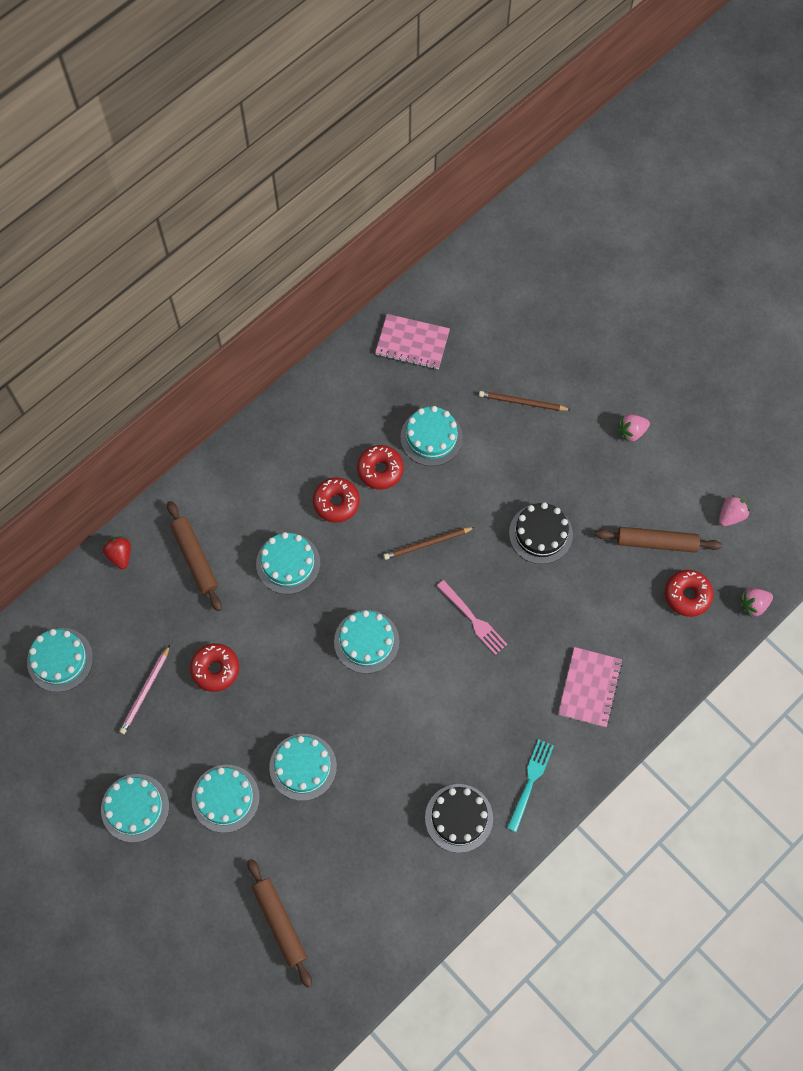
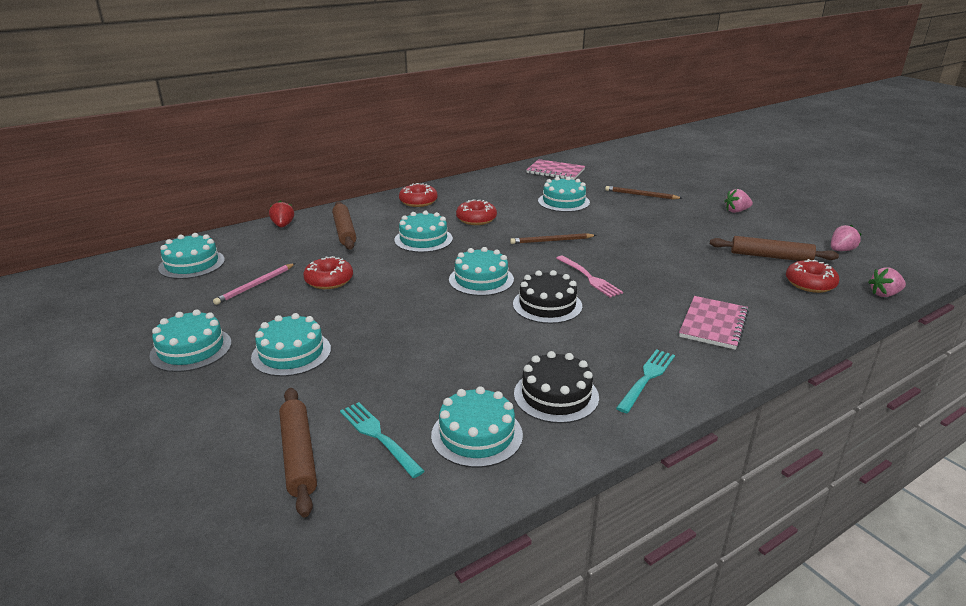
camera: 10 degrees right, 40 degrees down
turquoise cake [269,734,337,801] -> turquoise cake moved to [431,386,523,468]
red donut [357,445,404,490] -> red donut moved to [399,183,438,207]
black cake [509,502,573,564] -> black cake moved to [513,270,582,324]
none -> turquoise fork [340,402,424,478]

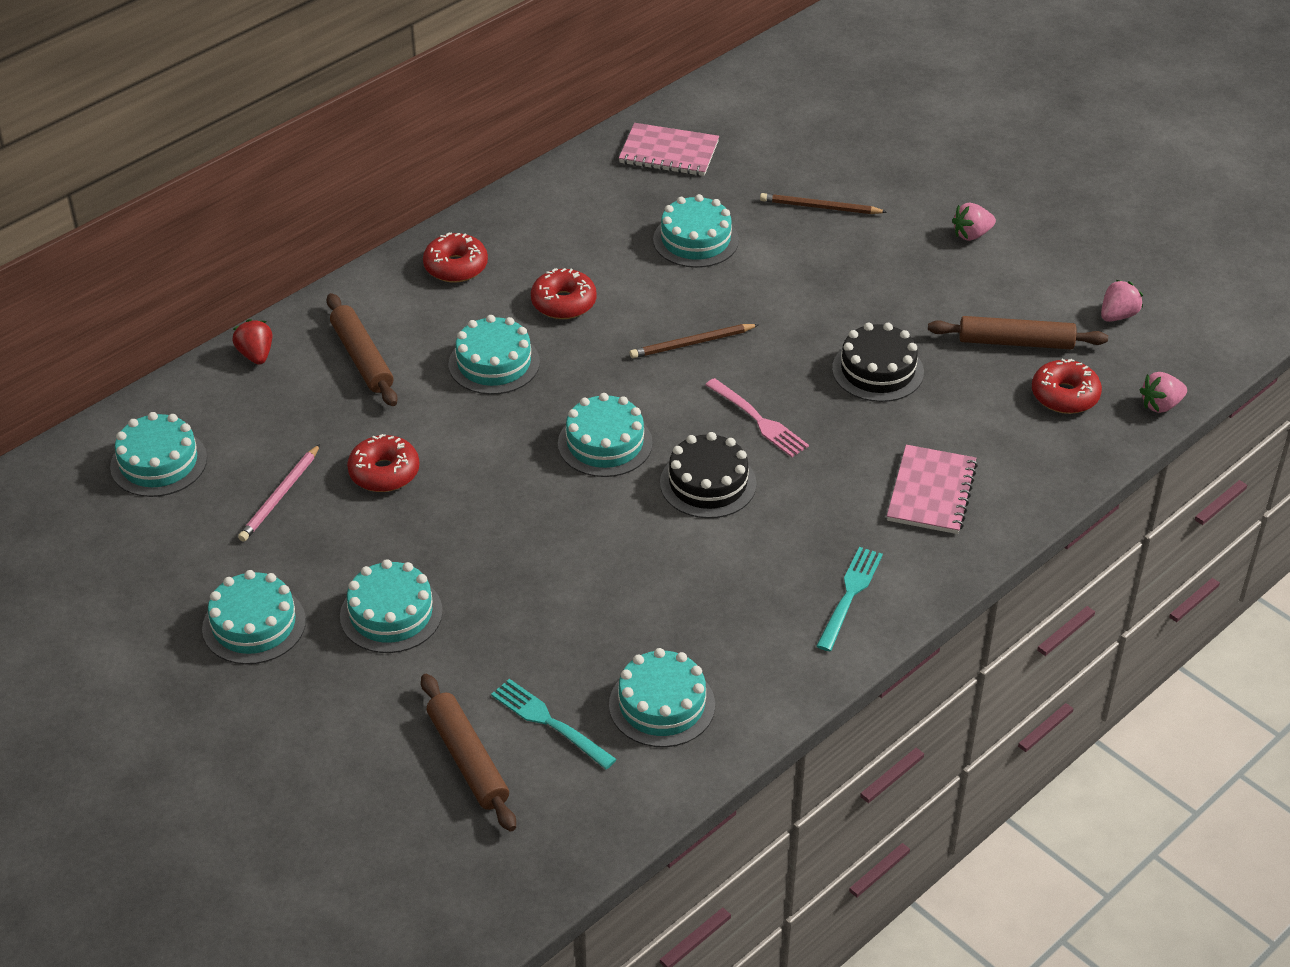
camera: 10 degrees left, 15 degrees up
black cake [514,351,599,423] -> black cake moved to [832,323,924,402]

